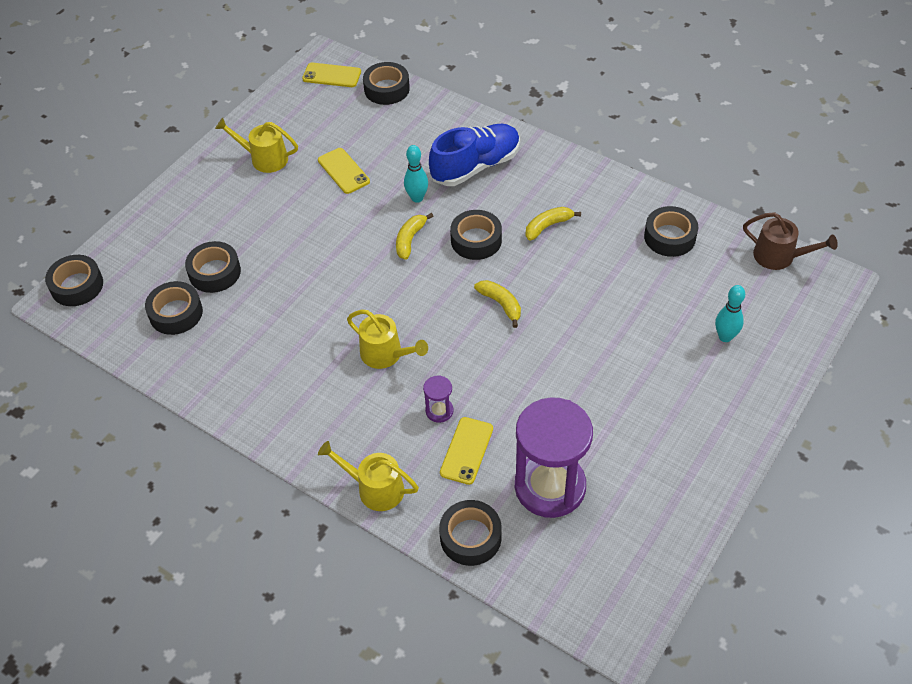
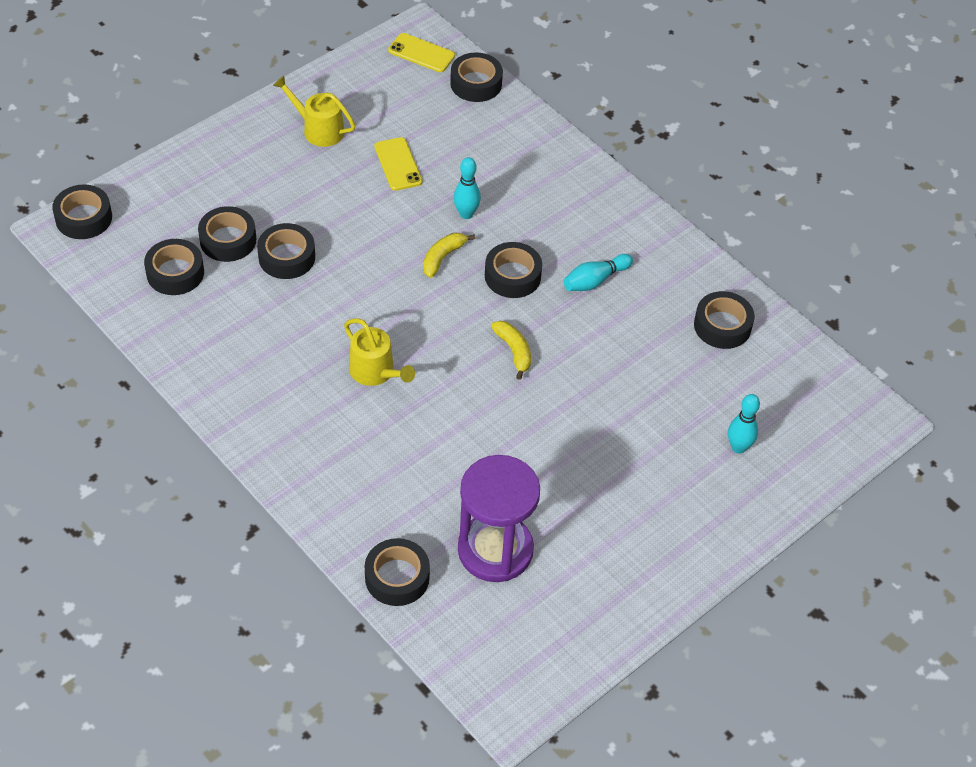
camera: 10 degrees right, 0 degrees up
yellow watering can [318,441,419,511] -> none
purple hourglass [423,376,454,423] -> none
blue shoe [429,124,520,186] -> none
yellow phone [440,417,493,485] -> none
yellow banana [526,207,581,241] -> turquoise bowling pin [563,254,633,291]
brown watering can [743,212,838,270] -> none
none -> black tape [257,223,315,279]

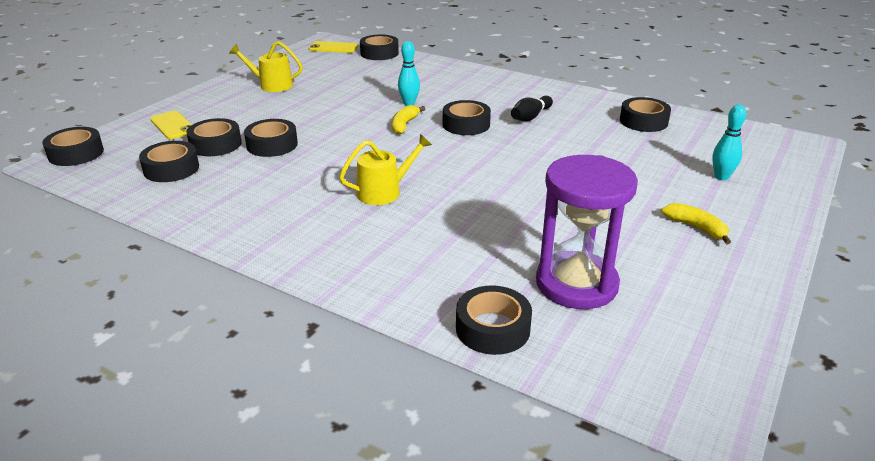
camera: 15 degrees left, 20 degrees down
yellow watering can [344,318,415,386] -> yellow watering can turned 60 degrees counterclockwise [339,134,432,205]
yellow phone [374,137,422,191] -> yellow phone moved to [150,111,192,139]
yellow banana [491,321,531,380] -> yellow banana moved to [661,203,731,244]
turquoise bowling pin [563,254,633,291] -> black bowling pin [511,96,553,121]

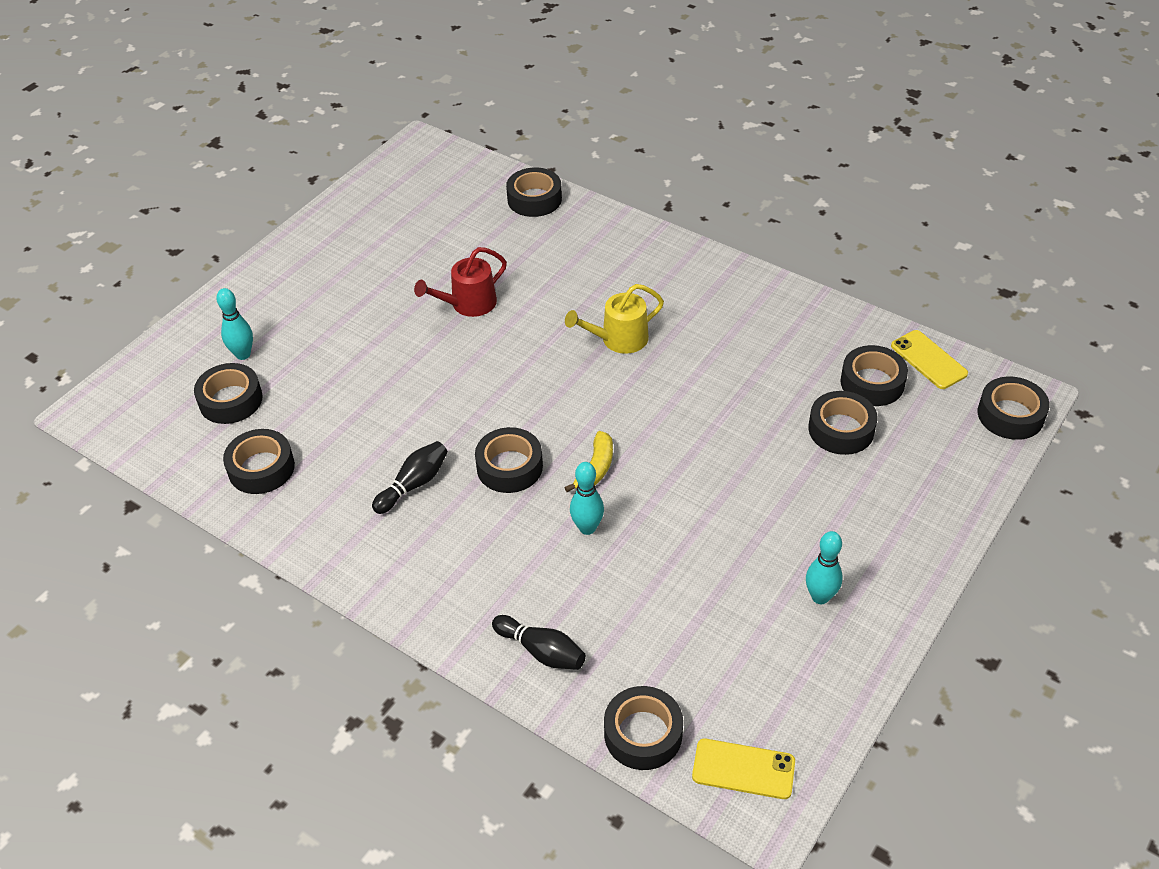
camera: 175 degrees left, 15 degrees up
yellow phone [150,111,192,139] -> yellow phone moved to [891,330,968,389]
yellow watering can [229,41,303,92] -> turquoise bowling pin [806,531,843,604]
black tape [244,119,298,157] -> black tape moved to [194,363,263,424]
purple hourglass [536,155,638,309] -> none
yellow banana [661,203,731,244] -> none
none -> red watering can [414,247,507,317]
none -> black bowling pin [492,615,586,670]

